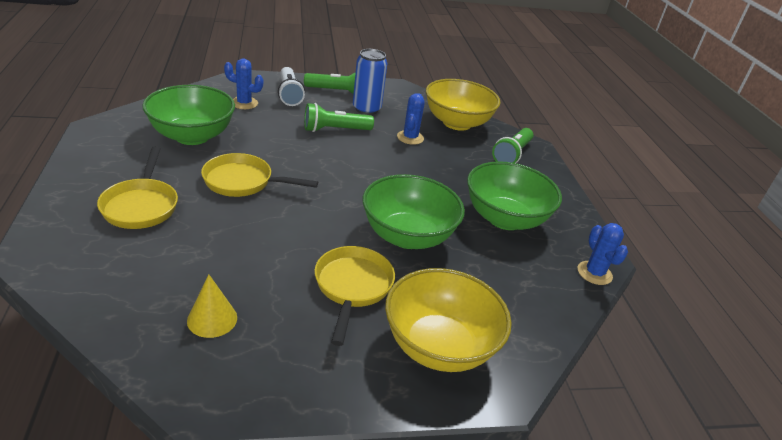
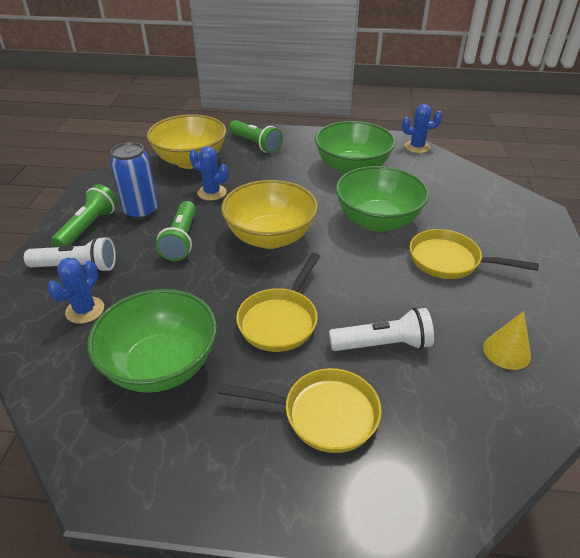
camera: 70 degrees left, 5 degrees up
yellow bowl [385,268,512,372] -> yellow bowl moved to [221,180,318,249]
none -> white flashlight [329,308,434,351]

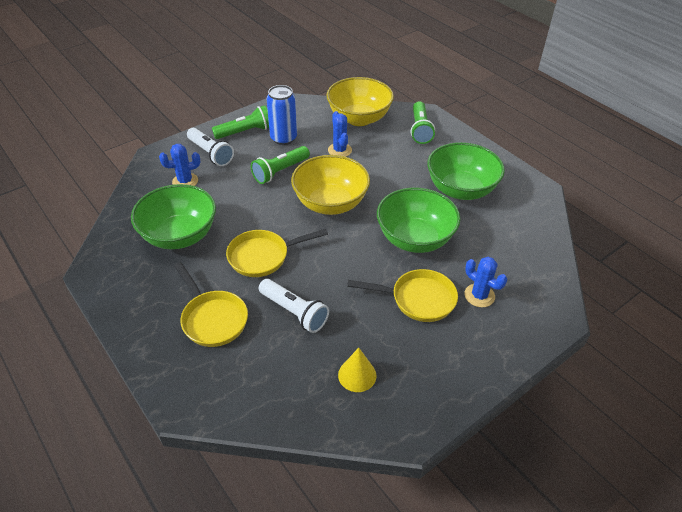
camera: 45 degrees right, 5 degrees up
blue cactus [402,104,443,153] -> blue cactus moved to [464,257,507,307]
yellow pan [409,229,539,279] -> yellow pan turned 120 degrees clockwise [347,269,458,322]

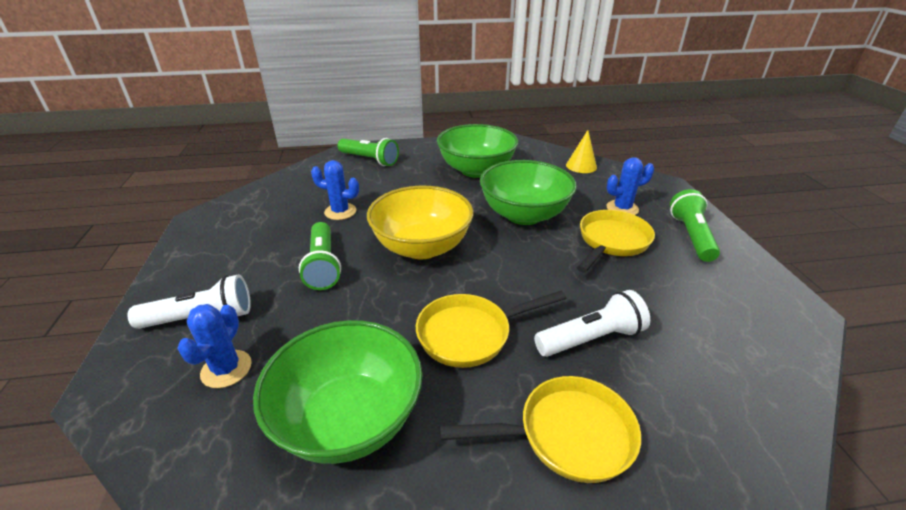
camera: 60 degrees left, 10 degrees down
green flashlight [212,105,269,139] -> green flashlight moved to [670,189,720,262]
yellow pan [226,229,328,277] -> yellow pan turned 60 degrees clockwise [416,291,566,368]
blue can [267,85,297,145] -> none
yellow bowl [327,77,394,126] -> none
yellow cone [338,348,376,392] -> yellow cone moved to [566,130,597,173]

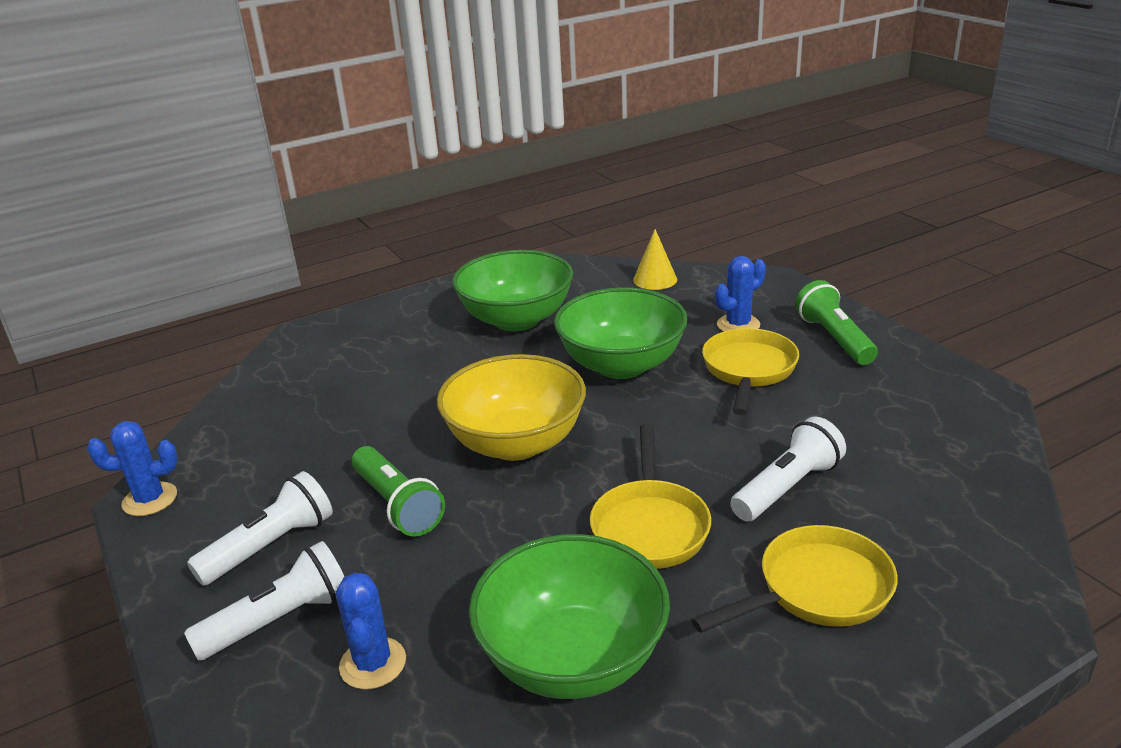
camera: 20 degrees left, 5 degrees down
blue cactus [311,160,359,220] -> blue cactus moved to [87,421,178,516]
green flashlight [337,138,399,166] -> none
yellow pan [416,291,566,368] -> yellow pan turned 45 degrees counterclockwise [590,424,711,569]
none -> white flashlight [187,471,333,586]

